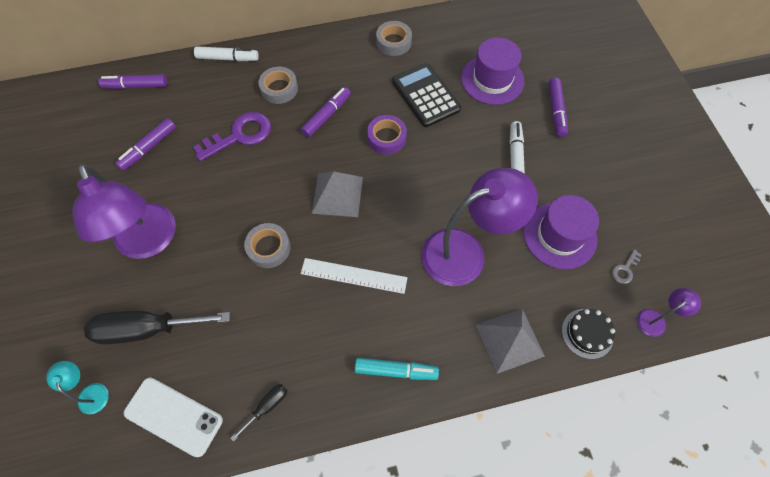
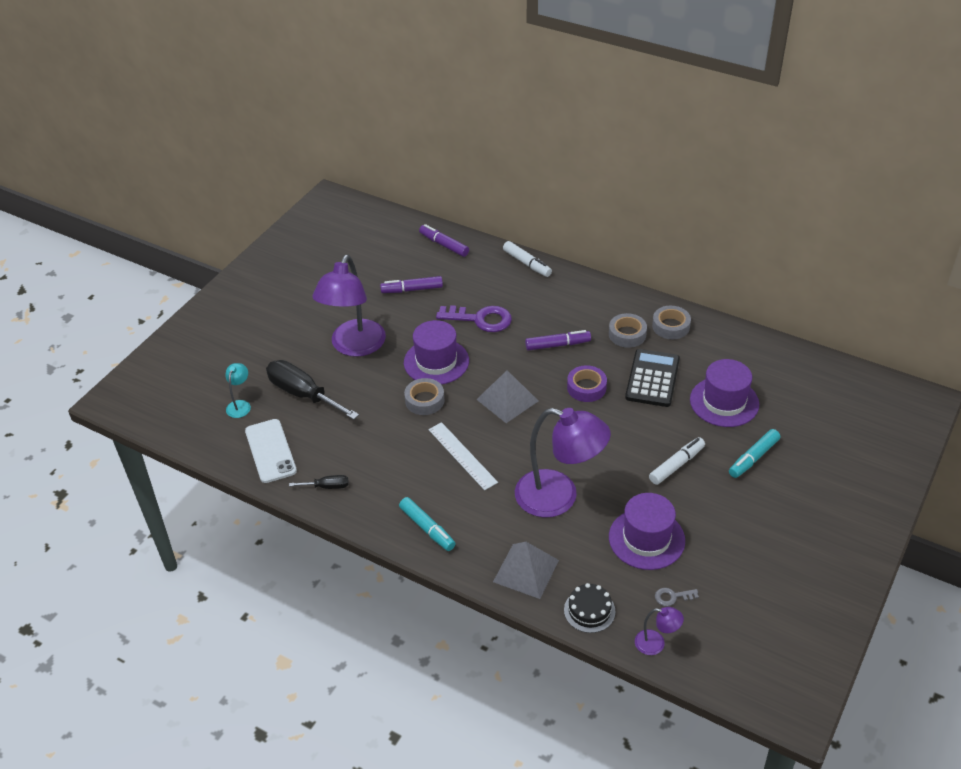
camera: 45 degrees right, 20 degrees down
grey tape [258,67,298,104] -> grey tape moved to [609,313,647,348]
purple marker [548,78,568,137] -> turquoise marker [729,429,780,478]
none -> purple hat [404,320,469,385]

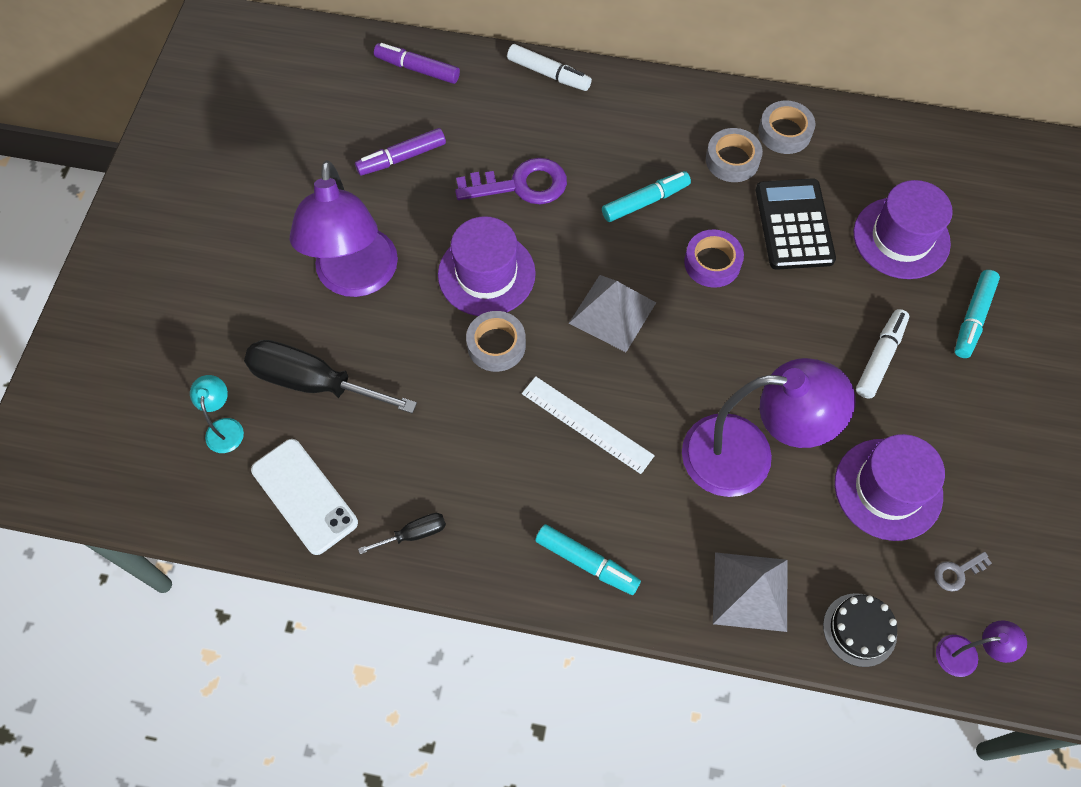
camera: 20 degrees left, 20 degrees up
purple marker [525,330,591,351] -> turquoise marker [602,171,691,222]

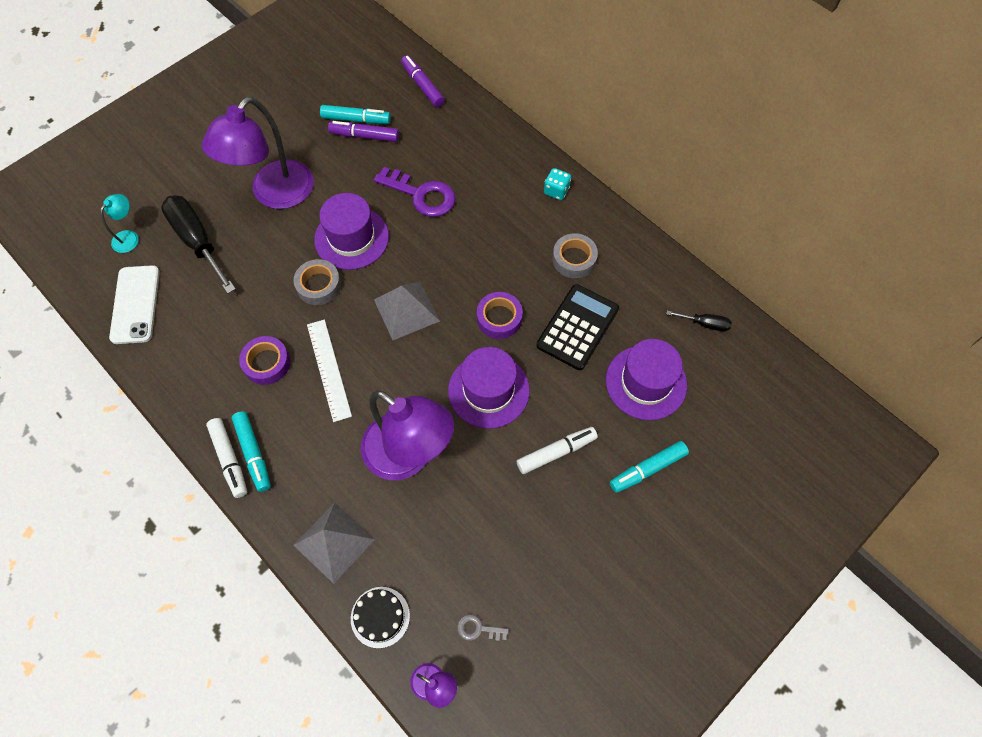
camera: 35 degrees right, 0 degrees up
black screwdriver [358,513,446,554] -> black screwdriver moved to [666,311,732,331]
white marker [507,44,592,91] -> white marker moved to [206,418,247,498]
turquoise marker [602,171,691,222] -> turquoise marker moved to [320,105,391,124]
grey tape [758,101,815,154] -> none
purple hat [835,434,945,541] -> purple hat moved to [448,347,530,429]
none -> purple tape [239,336,290,385]
none -> turquoise dice [544,168,571,200]

